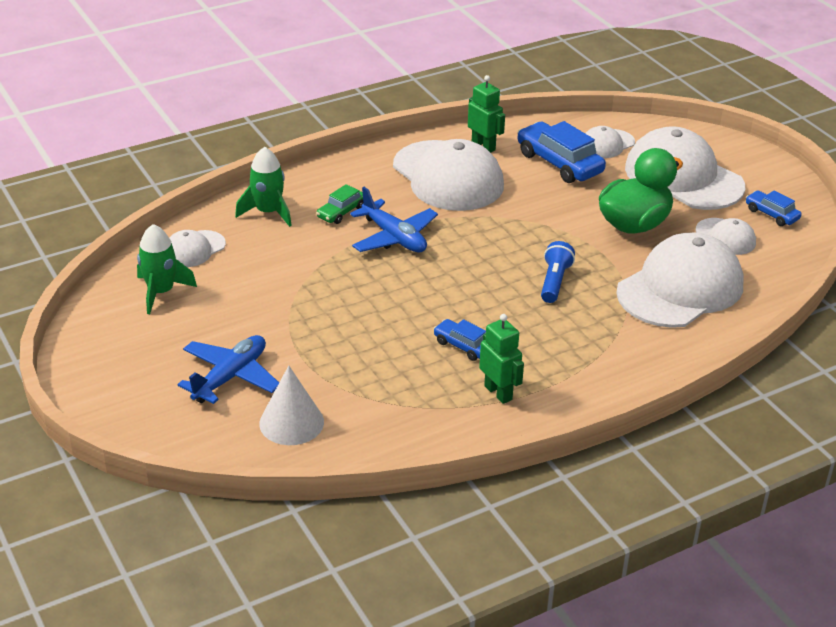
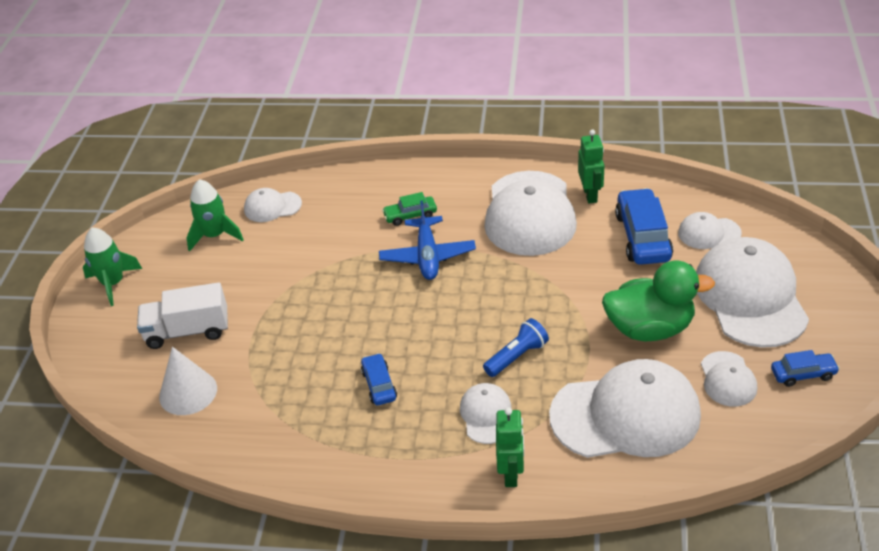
camera: 40 degrees right, 5 degrees up
blue plane [178,335,279,404] -> white truck [137,282,228,349]
green rocket [235,147,292,227] -> green rocket moved to [83,227,142,306]
green robot [479,314,524,404] -> green robot moved to [496,407,524,487]
blue car [746,190,801,226] -> blue car turned 90 degrees clockwise [771,350,840,387]
none -> white cap [460,383,511,444]

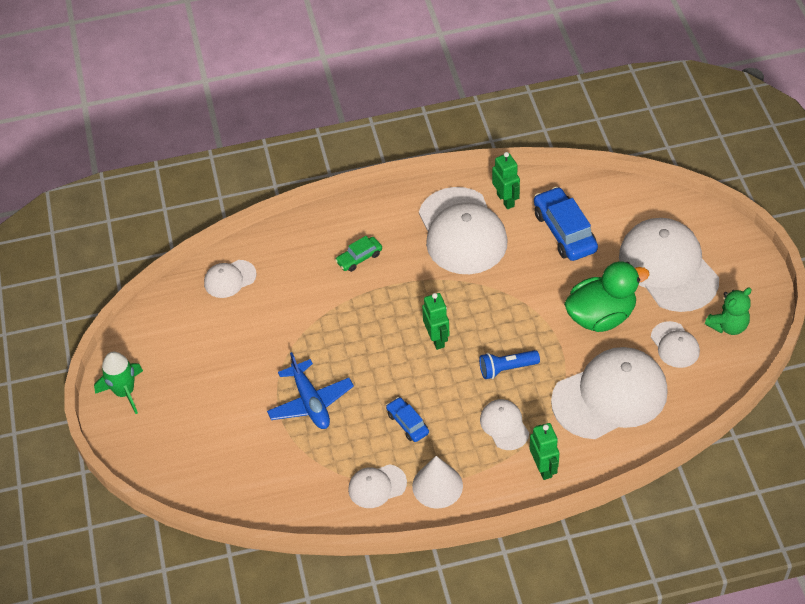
camera: 20 degrees left, 10 degrees up
white truck [137,282,228,349] -> none
white cone [159,347,217,415] -> white cone moved to [412,456,463,509]
green rocket [187,179,244,252] -> none
blue plane [379,201,476,280] -> blue plane moved to [267,352,354,429]
blue flashlight [483,318,549,377] -> blue flashlight turned 135 degrees counterclockwise [479,350,540,379]
white cap [678,212,742,249] -> white cap moved to [348,464,407,508]
blue car [771,350,840,387] -> green teddy bear [705,288,752,335]
none -> green robot [422,293,449,350]

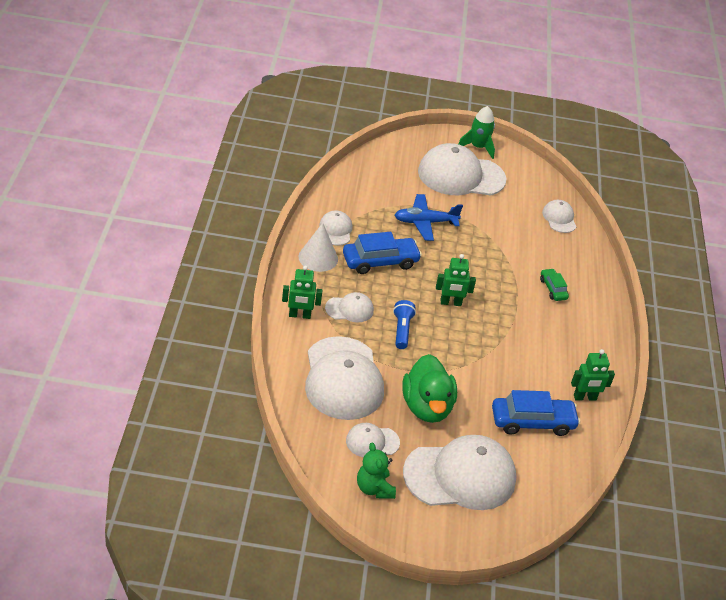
camera: 100 degrees right, 10 degrees down
blue car [386,397,429,442] -> blue car [343,232,422,274], size x1.83
white cap [419,187,508,274] -> white cap moved to [418,143,507,196]

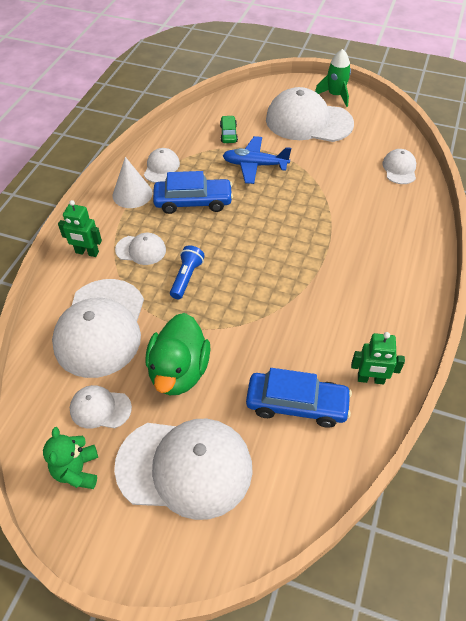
camera: 20 degrees right, 10 degrees up
green robot [436,254,476,306] -> none
green car [540,268,569,301] -> green car moved to [220,116,238,143]

